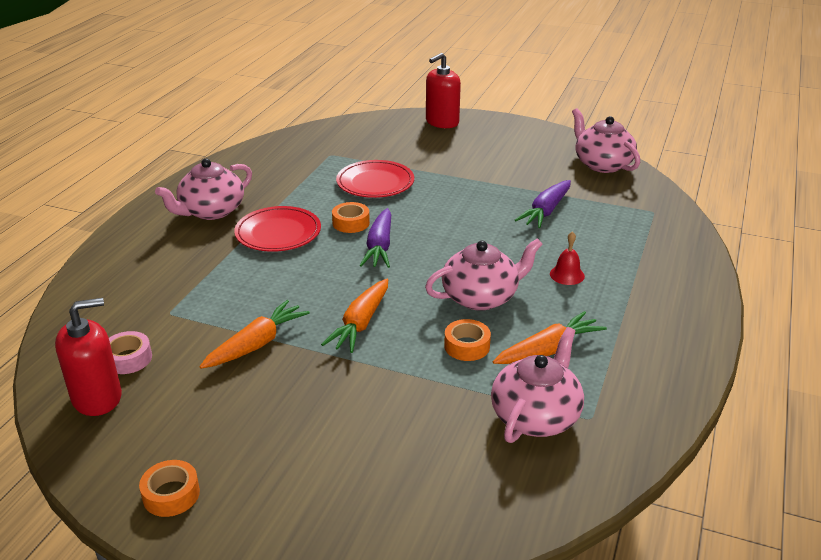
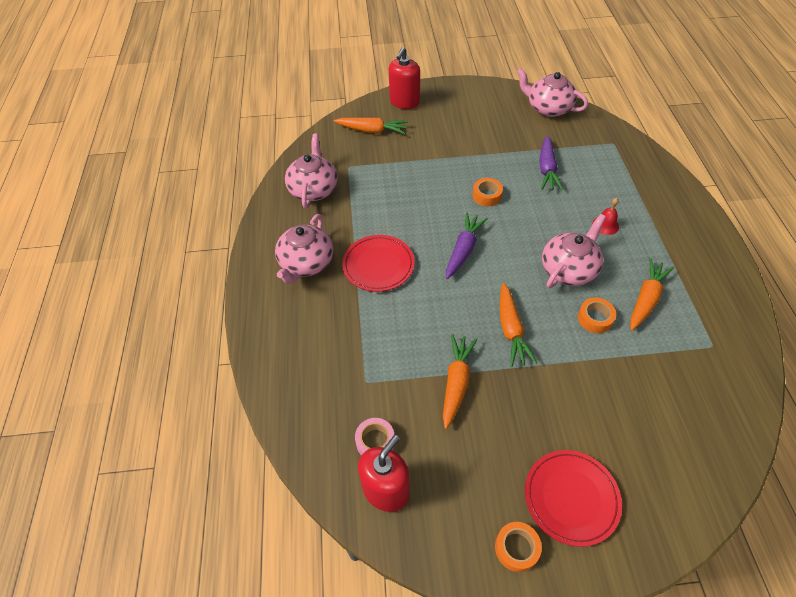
camera: 25 degrees left, 20 degrees up
orange tape [332,202,370,233] -> orange tape moved to [473,178,503,206]
red plate [336,160,414,198] -> red plate moved to [525,450,622,547]
purple carrot [359,208,391,268] -> purple carrot turned 135 degrees counterclockwise [446,212,488,279]
pink teapot [491,327,584,443] -> pink teapot moved to [285,133,338,208]
none -> orange carrot [334,118,408,134]

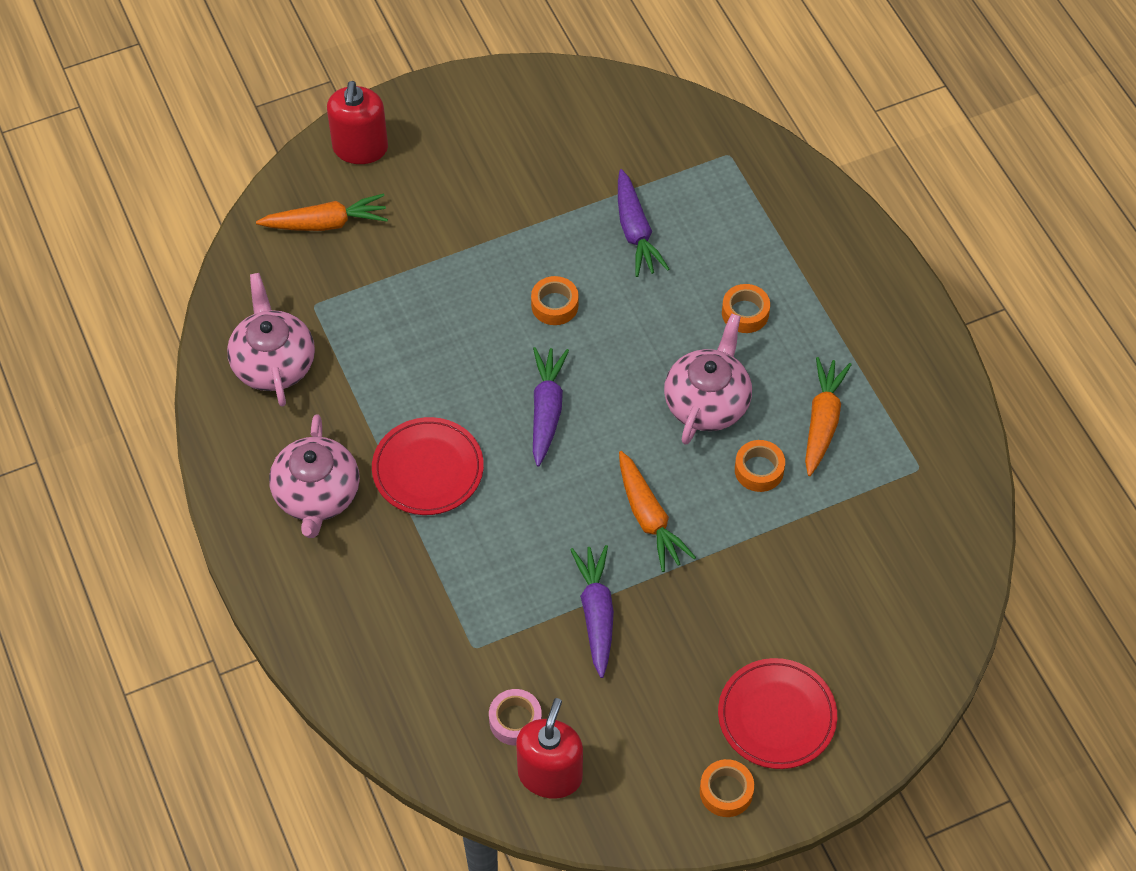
camera: 20 degrees left, 5 degrees up
orange carrot [443,334,477,429] -> purple carrot [570,545,614,678]
pink teapot [517,68,588,117] -> none
red bell [593,198,619,235] -> orange tape [722,284,770,333]

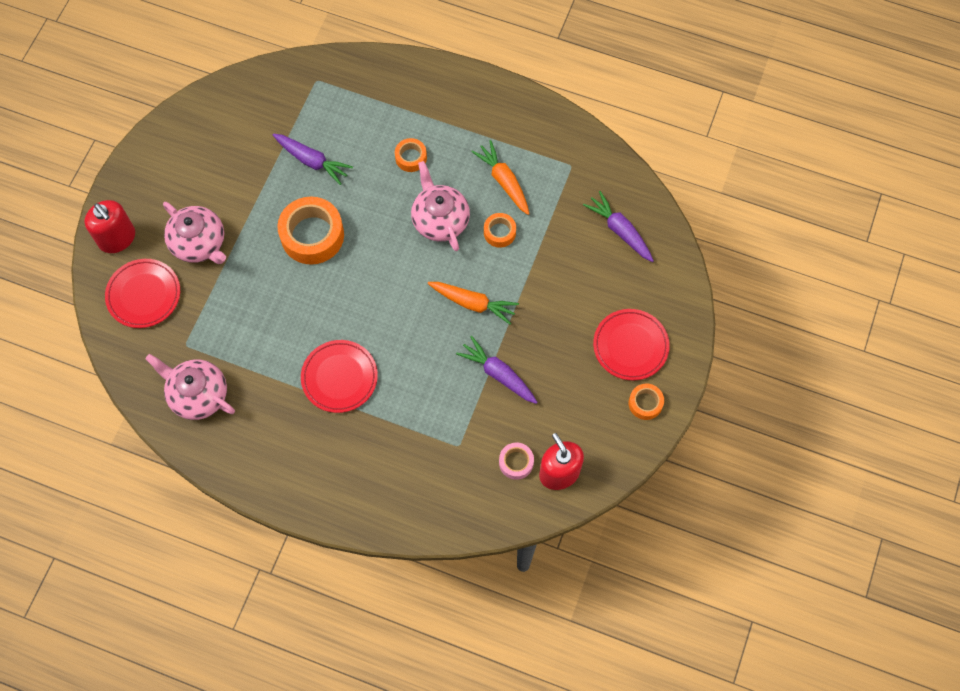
camera: 45 degrees left, 10 degrees up
orange carrot [256,193,388,231] -> red plate [105,259,180,328]
pink teapot [269,414,360,538] -> pink teapot moved to [163,202,226,264]
orange tape [531,276,579,325] -> orange tape [277,197,344,265], size x1.95
purple carrot [533,347,569,467] -> purple carrot moved to [583,191,654,262]

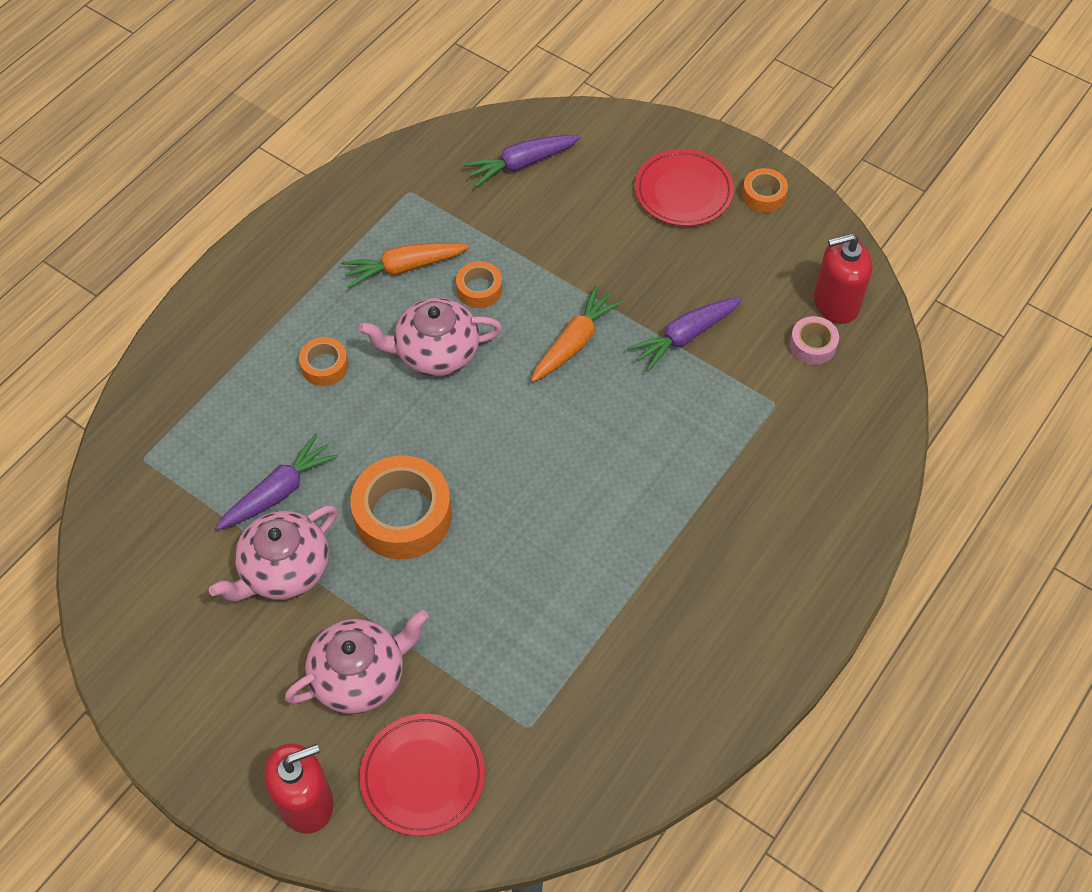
camera: 75 degrees left, 10 degrees down
pink teapot [145,354,235,420] -> pink teapot moved to [209,505,338,602]
red plate [301,340,378,413] -> none

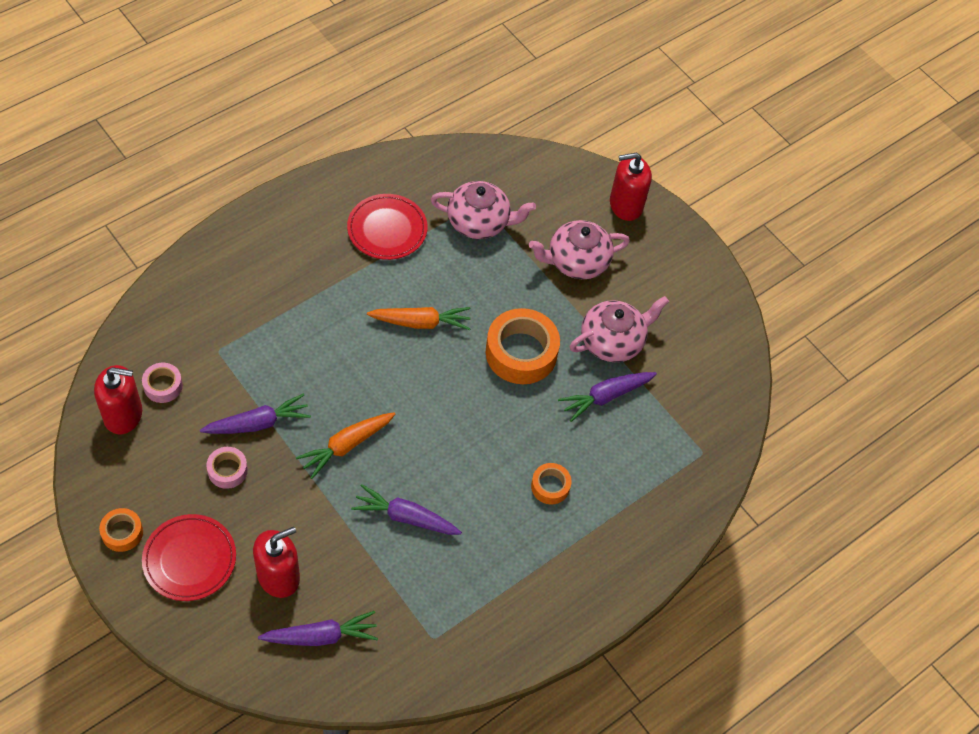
camera: 170 degrees left, 0 degrees up
orange carrot [341,243,469,288] -> orange carrot moved to [367,307,471,330]
pink teapot [359,298,502,376] -> pink teapot moved to [431,181,536,239]
red plate [360,714,485,836] -> red plate moved to [347,194,427,260]
orange tape [456,261,502,308] -> purple carrot [351,484,462,535]
none -> pink tape [206,447,248,489]
none -> red soap dispenser [253,527,300,598]

